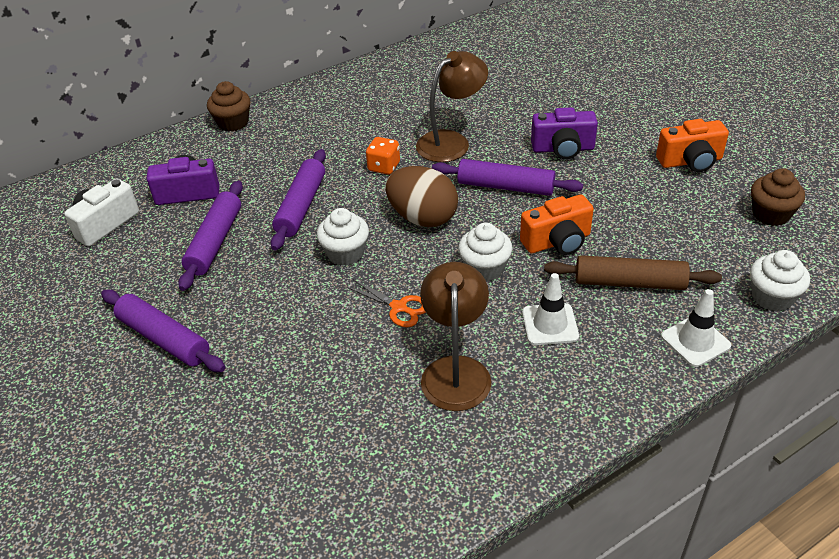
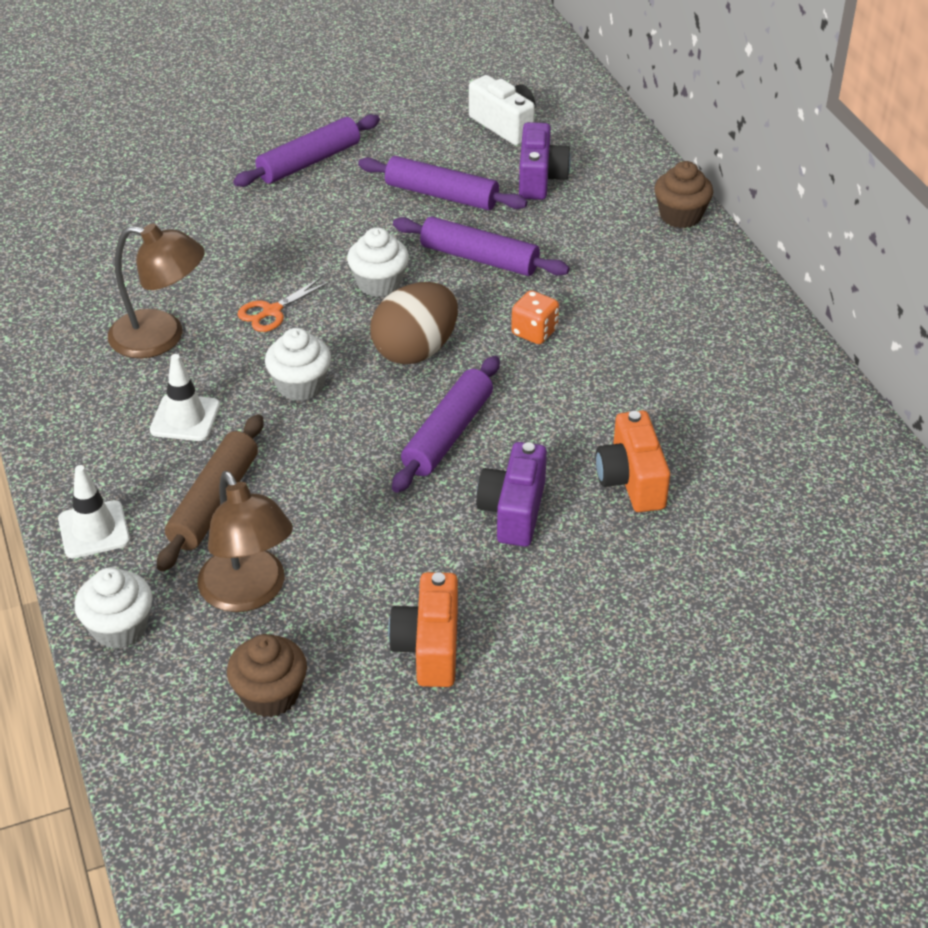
camera: 100 degrees right, 0 degrees up
brown lamp [416,51,488,162] -> brown lamp moved to [198,471,293,612]
orange camera [520,194,594,255] -> orange camera moved to [595,411,670,512]

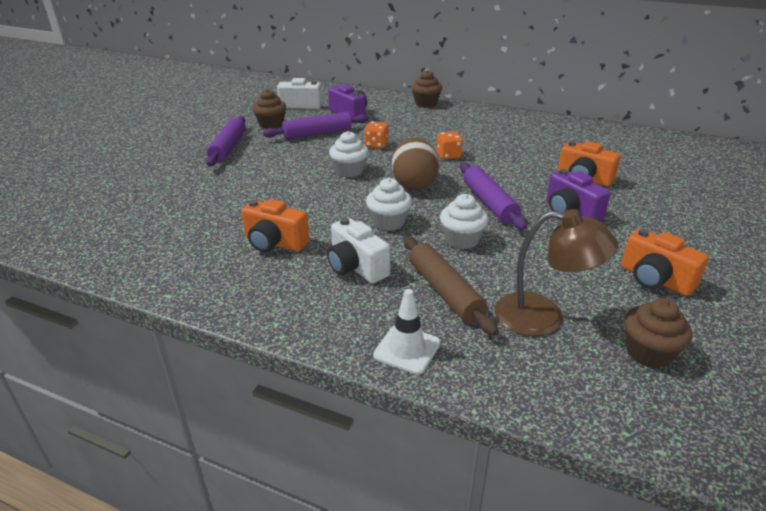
camera: 45 degrees left, 10 degrees down
white cupcake [74,568,153,649] -> white cupcake moved to [440,194,489,249]
brown lamp [108,224,205,358] -> orange camera [241,199,309,252]
white traffic cone [150,354,220,441] -> white camera [327,218,390,284]
orange scissors [237,277,330,332] -> none
purple rolling pin [393,216,569,276] -> orange dice [364,121,389,148]
none -> brown cupcake [253,89,286,129]

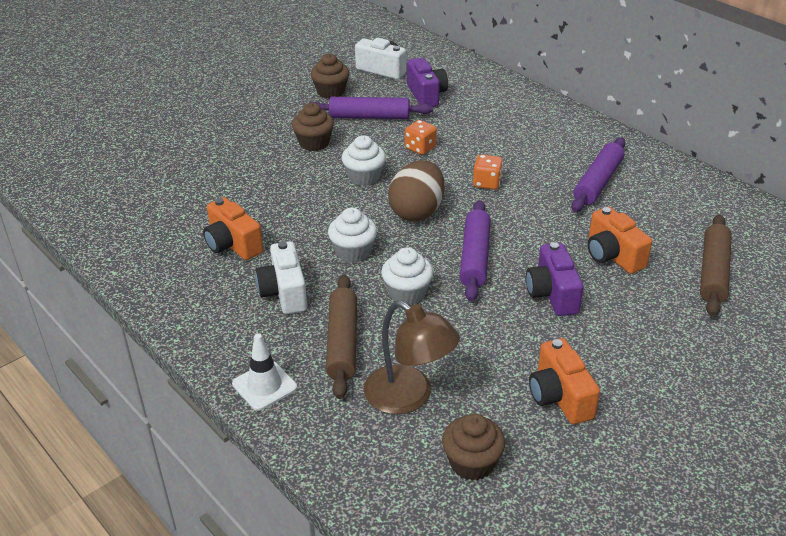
camera: 25 degrees right, 5 degrees up
purple rolling pin [206,116,246,167] -> purple rolling pin moved to [571,138,625,212]
brown cupcake [411,70,442,107] -> brown cupcake moved to [292,103,334,151]
none -> brown rolling pin [700,214,732,316]

